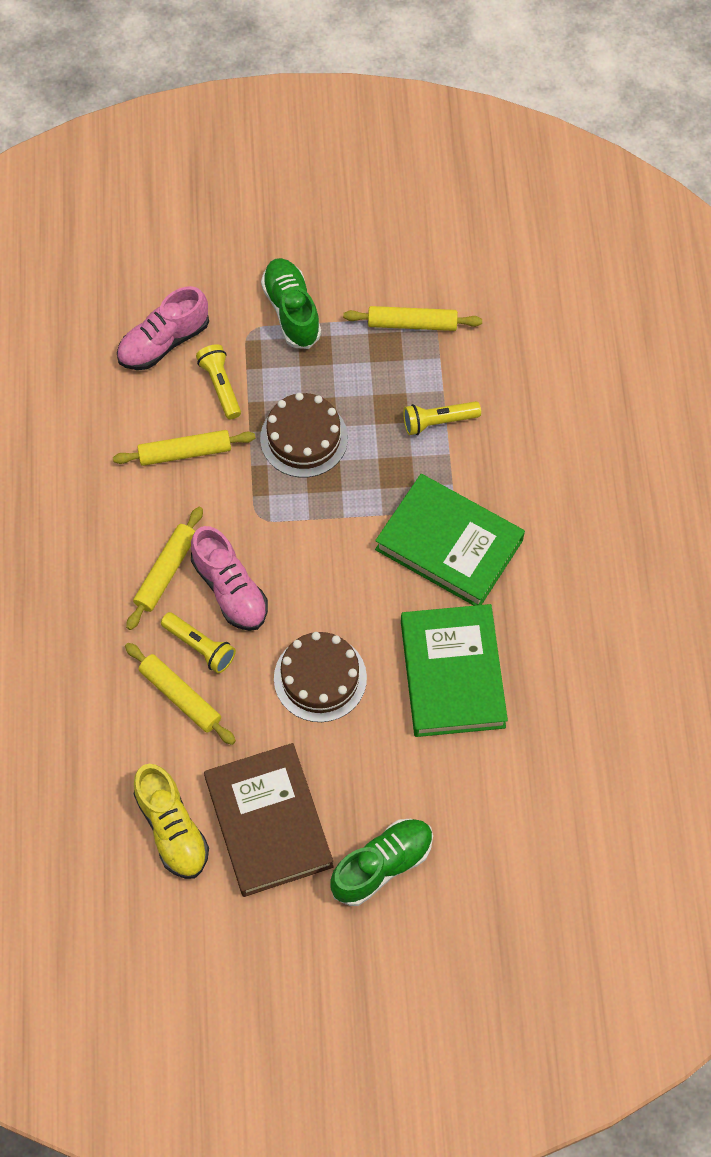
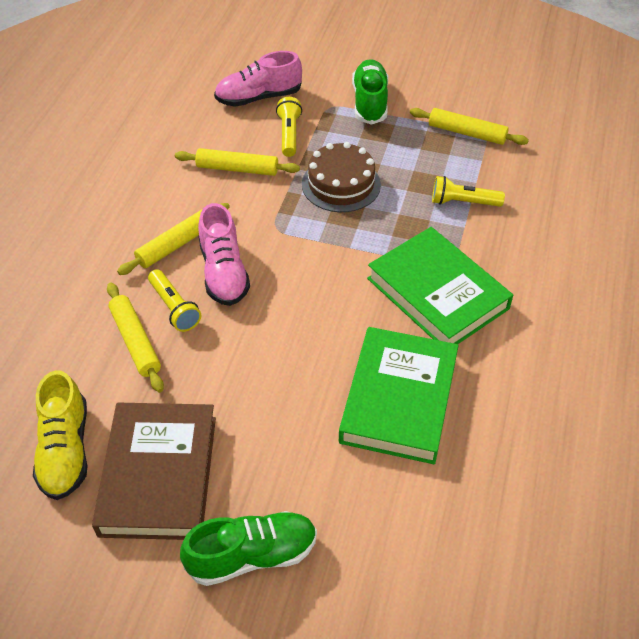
camera: 20 degrees right, 15 degrees down
brown cake [274,632,367,722] -> none

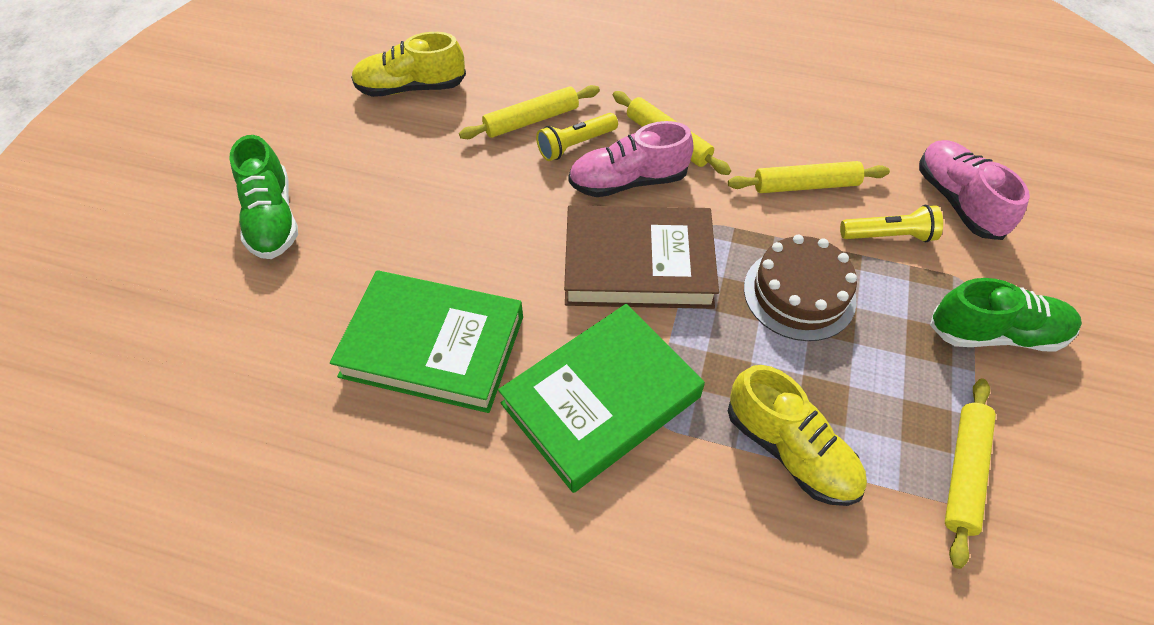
camera: 90 degrees right, 5 degrees up
brown book [92,403,216,540] -> brown book moved to [564,205,719,309]
yellow rolling pin [175,148,300,176] -> yellow rolling pin turned 75 degrees clockwise [728,161,890,193]
yellow flashlight [432,176,505,207] -> yellow shoe [728,365,867,506]

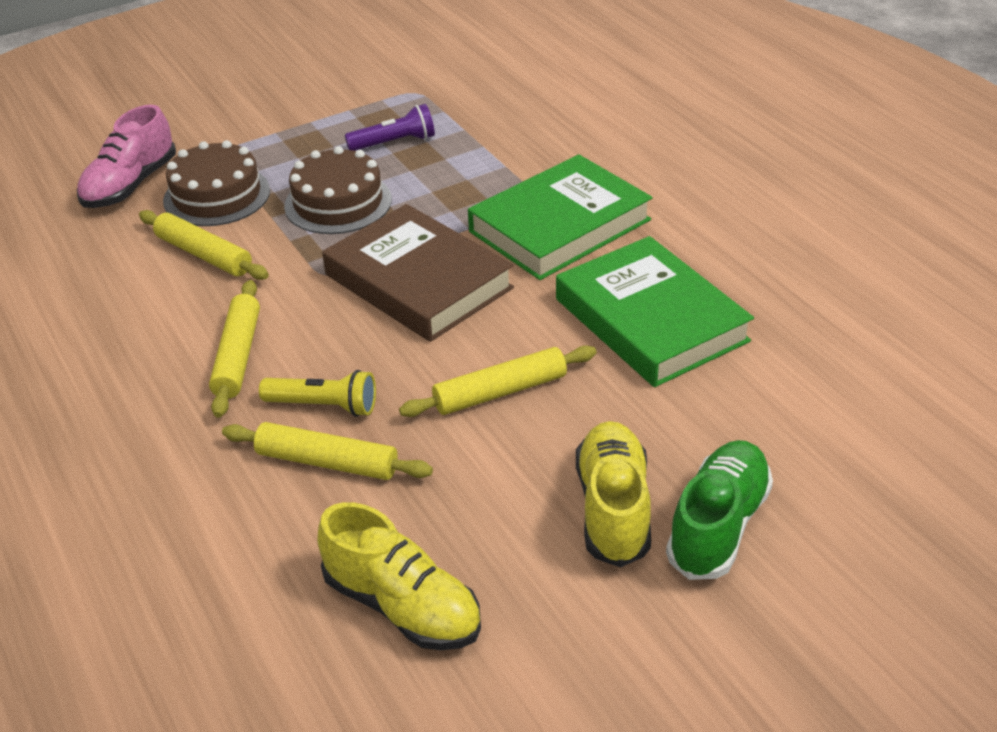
camera: 135 degrees left, 15 degrees down
green book [498,304,705,493] -> green book turned 45 degrees counterclockwise [468,154,653,280]
pink shoe [568,121,694,197] -> none
yellow shoe [728,365,867,506] -> yellow shoe moved to [576,421,651,567]
yellow flashlight [840,205,943,242] -> brown cake [163,140,270,226]
green shoe [930,278,1082,352] -> none
yellow rolling pin [945,378,996,569] -> yellow rolling pin moved to [399,346,597,417]
none -> purple flashlight [345,104,435,151]

